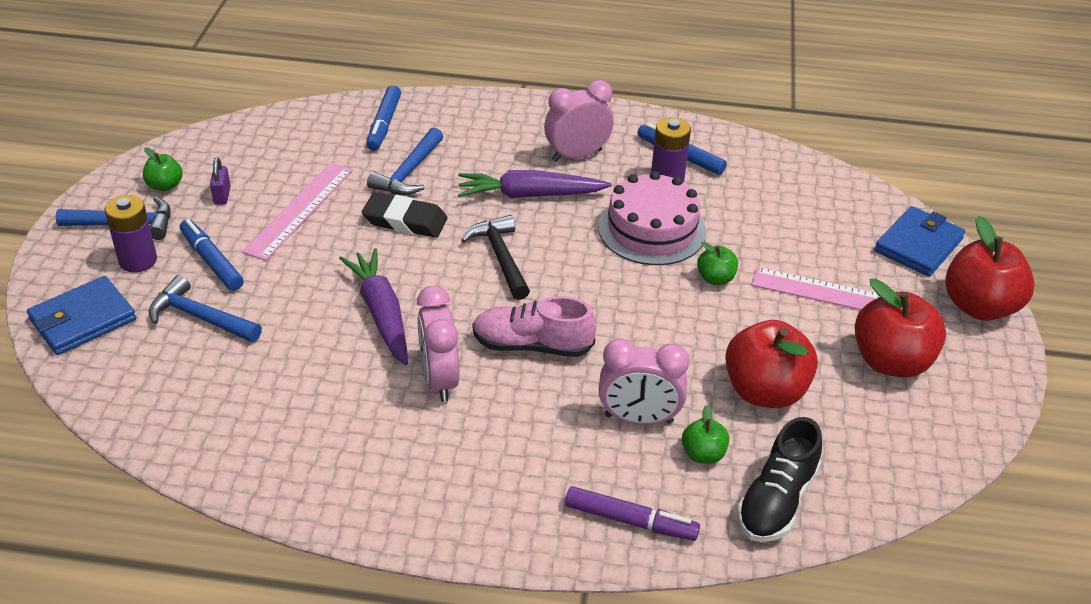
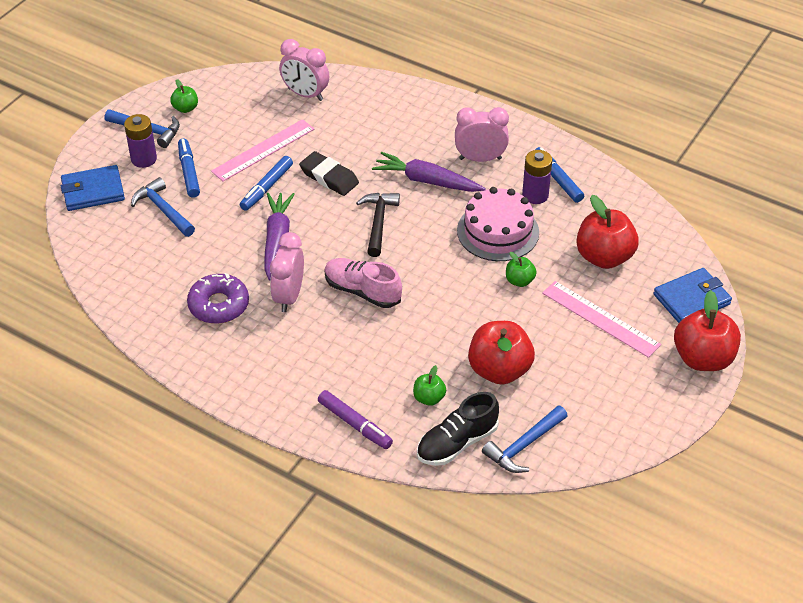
camera: 25 degrees right, 5 degrees up
purple padlock [210,157,230,205] -> none
blue marker [366,85,401,151] -> blue marker moved to [240,156,293,211]
blue hammer [367,128,443,195] -> blue hammer moved to [482,405,568,473]
pink clock [599,338,690,425] -> pink clock moved to [279,39,329,101]
red apple [855,278,946,378] -> red apple moved to [576,195,639,269]
none -> purple donut [187,273,249,324]

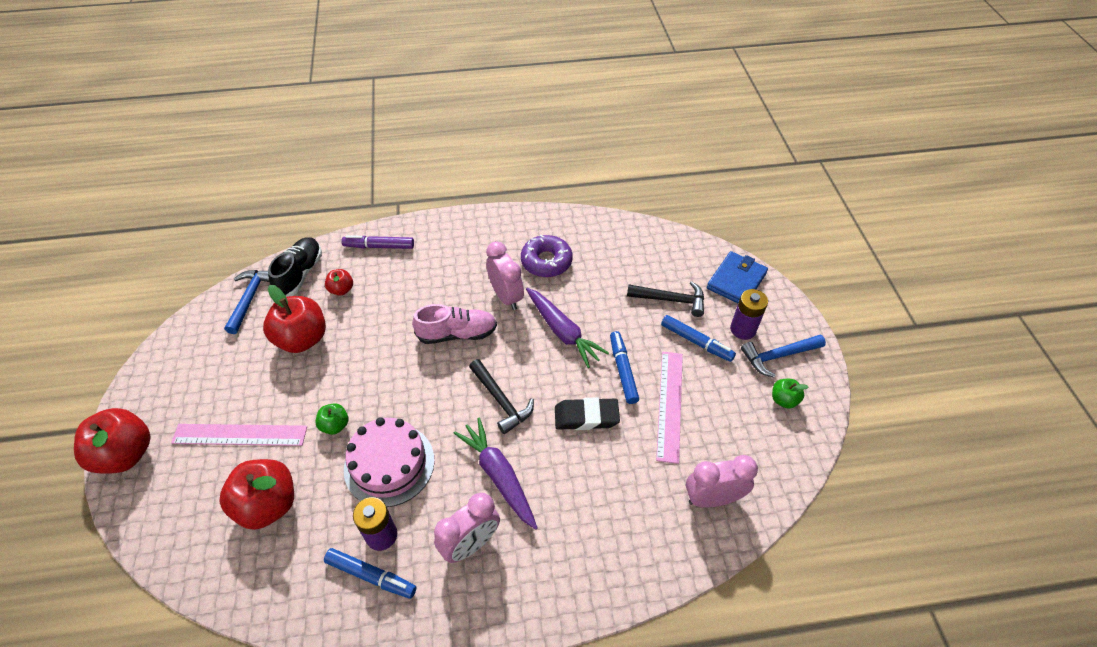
camera: 140 degrees right, 5 degrees up
blue hammer [131,177,195,237] -> black hammer [627,281,704,317]
purple carrot [372,152,486,192] -> purple carrot turned 105 degrees counterclockwise [454,418,538,530]
green apple [413,365,446,406] -> red apple [325,269,353,296]
blue wallet [653,268,732,323] -> none

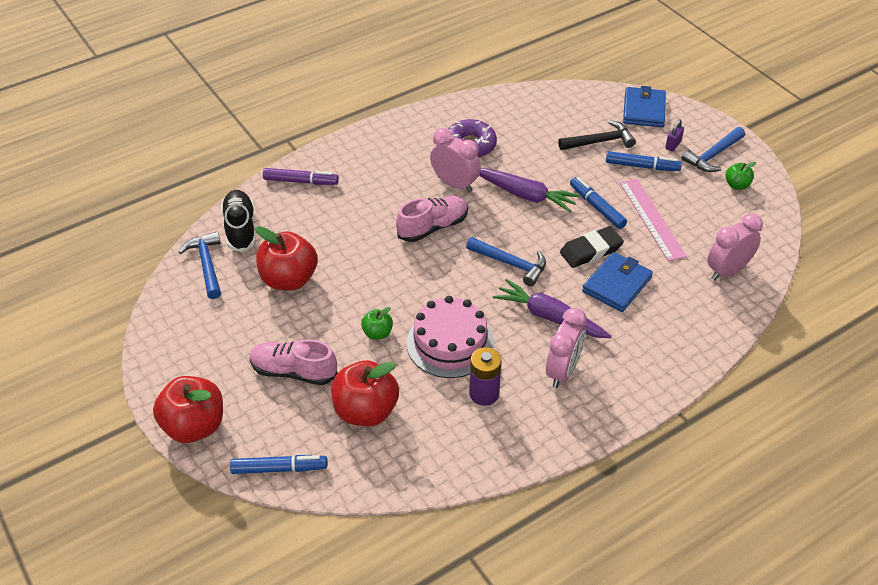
camera: 25 degrees left, 5 degrees down
pink ruler [171,424,307,446] -> pink shoe [250,339,338,385]
blue marker [324,548,417,599] -> blue marker moved to [230,455,327,474]
red apple [325,269,353,296] -> none
purple marker [341,235,414,249] -> purple marker turned 150 degrees counterclockwise [263,168,339,185]
black hammer [469,359,534,434] -> blue hammer [466,237,546,286]
purple battery [730,289,768,340] -> purple padlock [665,119,684,151]
none -> blue wallet [582,252,653,312]

